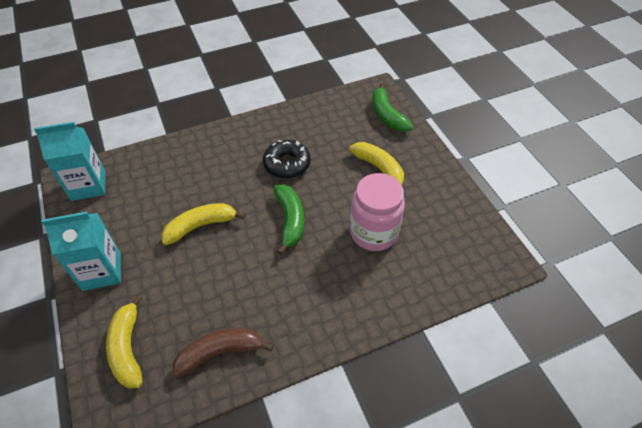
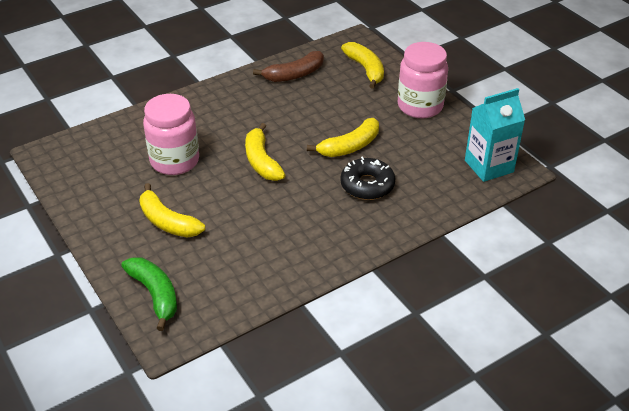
camera: 170 degrees right, 10 degrees down
turquoise carton [41,212,121,291] -> pink jar [398,42,448,118]
black donut [263,140,311,178] -> black donut moved to [340,156,395,200]
green banana [273,185,304,255] -> yellow banana [245,123,285,181]

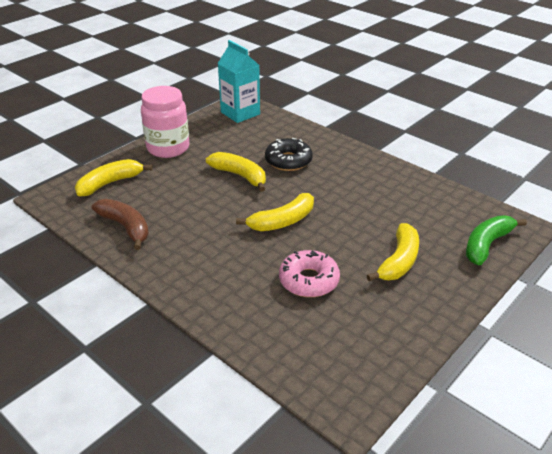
camera: 105 degrees left, 5 degrees down
pink jar [143,94,199,175] -> pink donut [279,250,340,297]

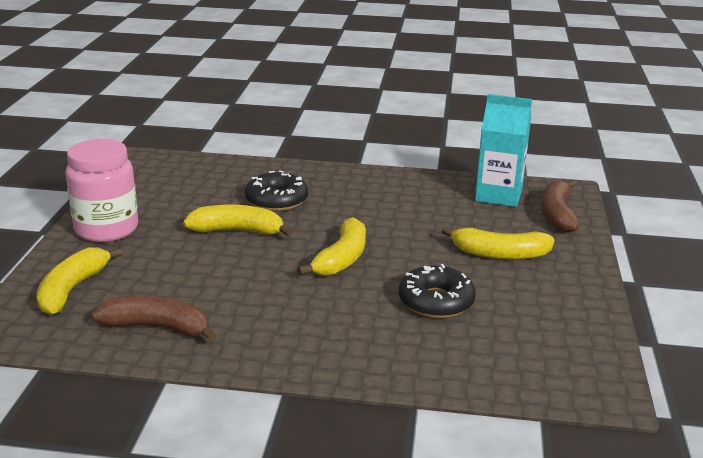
camera: 35 degrees left, 10 degrees down
turquoise carton [218,40,260,123] -> turquoise carton moved to [475,94,532,207]
pink donut [279,250,340,297] -> black donut [399,264,476,318]
yellow banana [367,223,419,281] -> yellow banana turned 105 degrees clockwise [441,226,555,260]
green banana [466,215,527,265] -> brown banana [541,180,579,233]

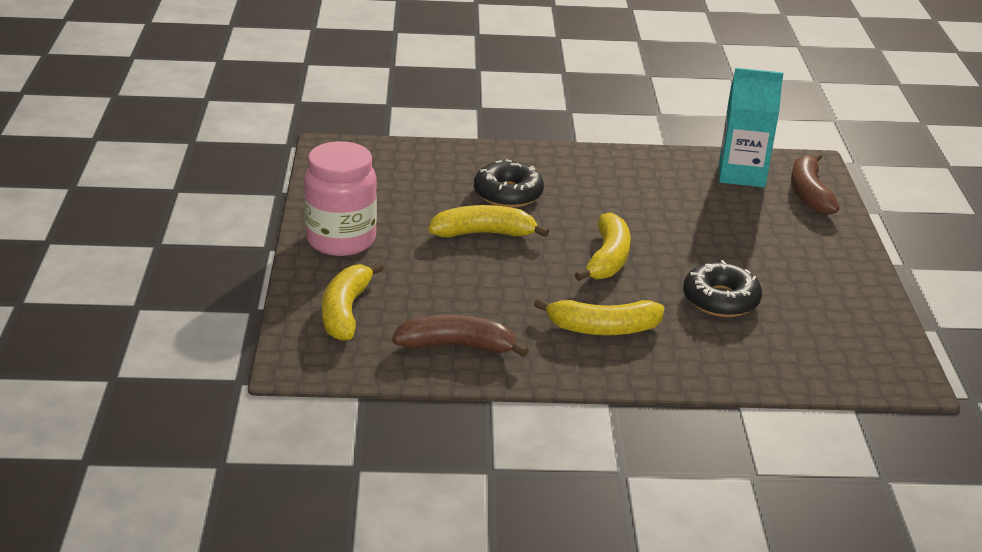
camera: 10 degrees left, 5 degrees up
yellow banana [441,226,555,260] -> yellow banana moved to [534,298,664,335]

